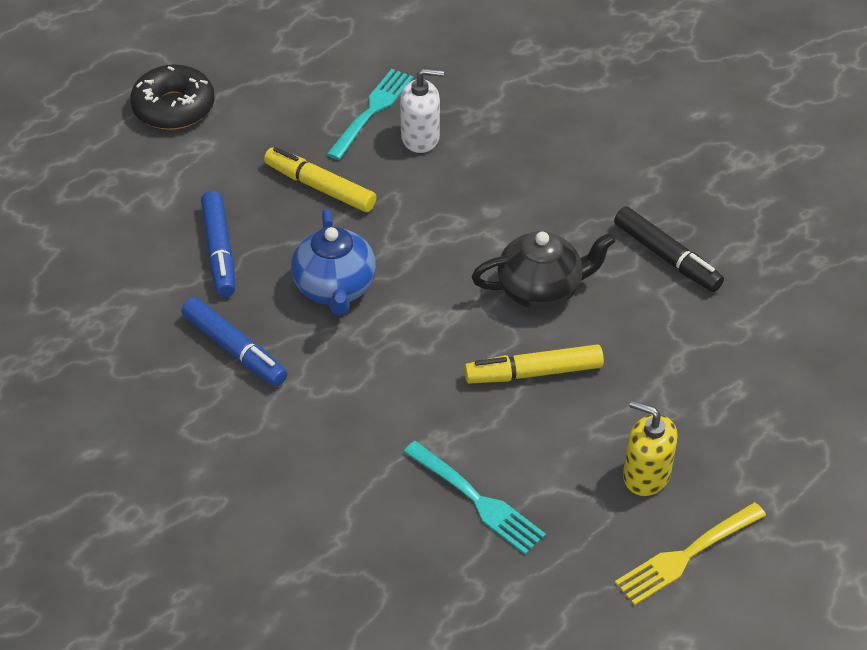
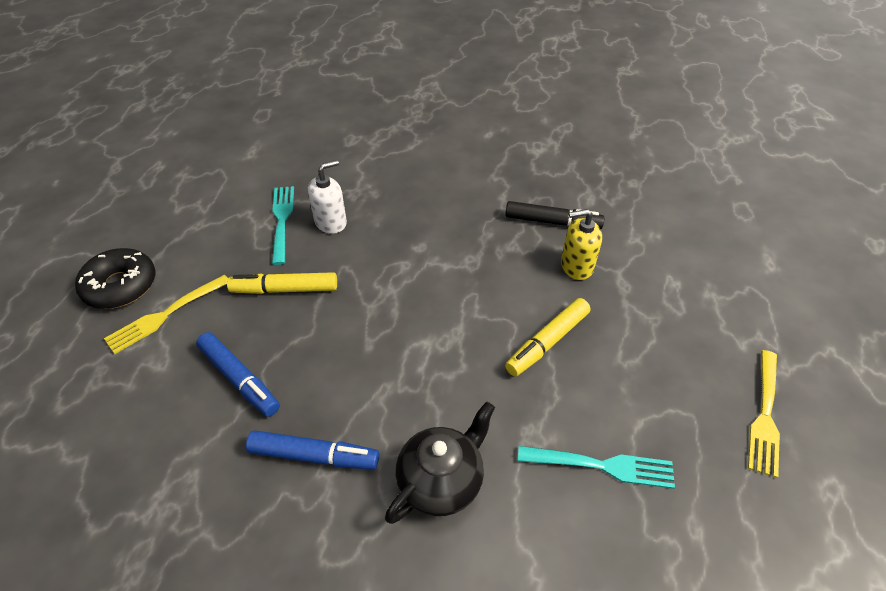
camera: 35 degrees left, 0 degrees up
blue teapot [291,209,376,316] -> none
black teapot [472,231,616,309] -> black teapot moved to [385,402,495,524]
yellow soap dispenser [623,400,678,496] -> yellow soap dispenser moved to [561,209,602,280]
none -> yellow fork [104,275,228,354]

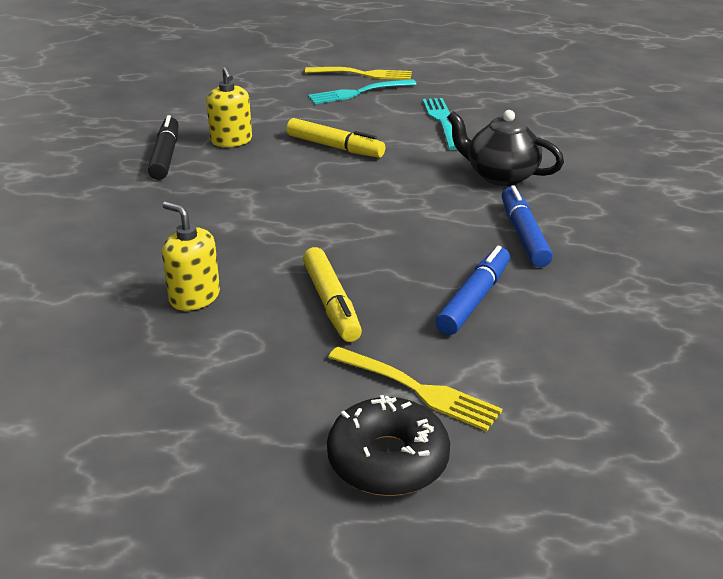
camera: 105 degrees left, 15 degrees down
turquoise fork [272,186,294,265] -> turquoise fork moved to [308,79,416,104]
white soap dispenser [308,160,347,234] -> yellow soap dispenser [162,201,220,311]

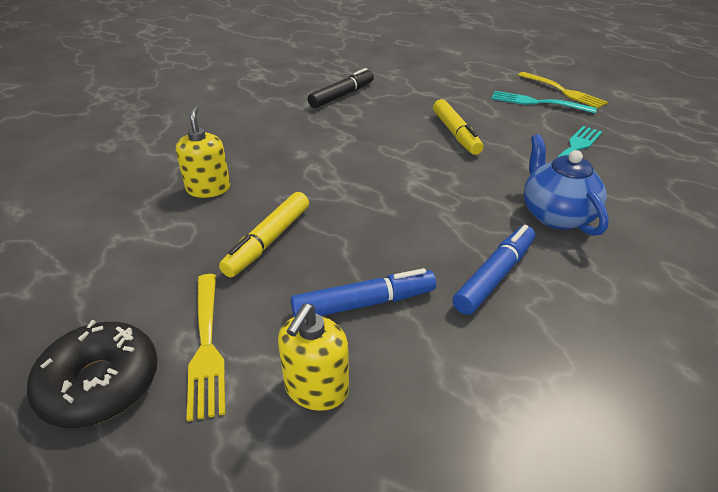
camera: 45 degrees right, 5 degrees up
yellow soap dispenser [206,66,252,147] -> yellow soap dispenser moved to [278,303,349,411]
black teapot [447,110,564,186] -> blue teapot [524,134,609,236]

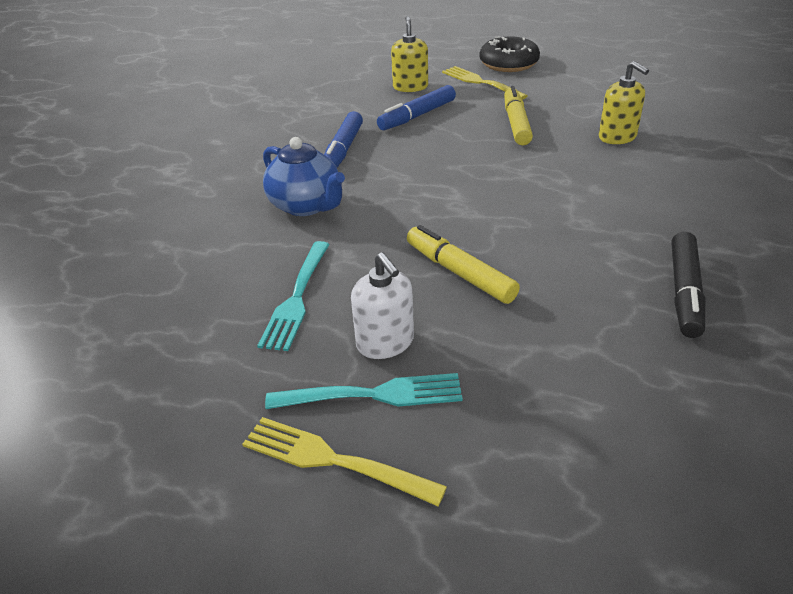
camera: 155 degrees right, 0 degrees up
none -> white soap dispenser [351,252,414,359]

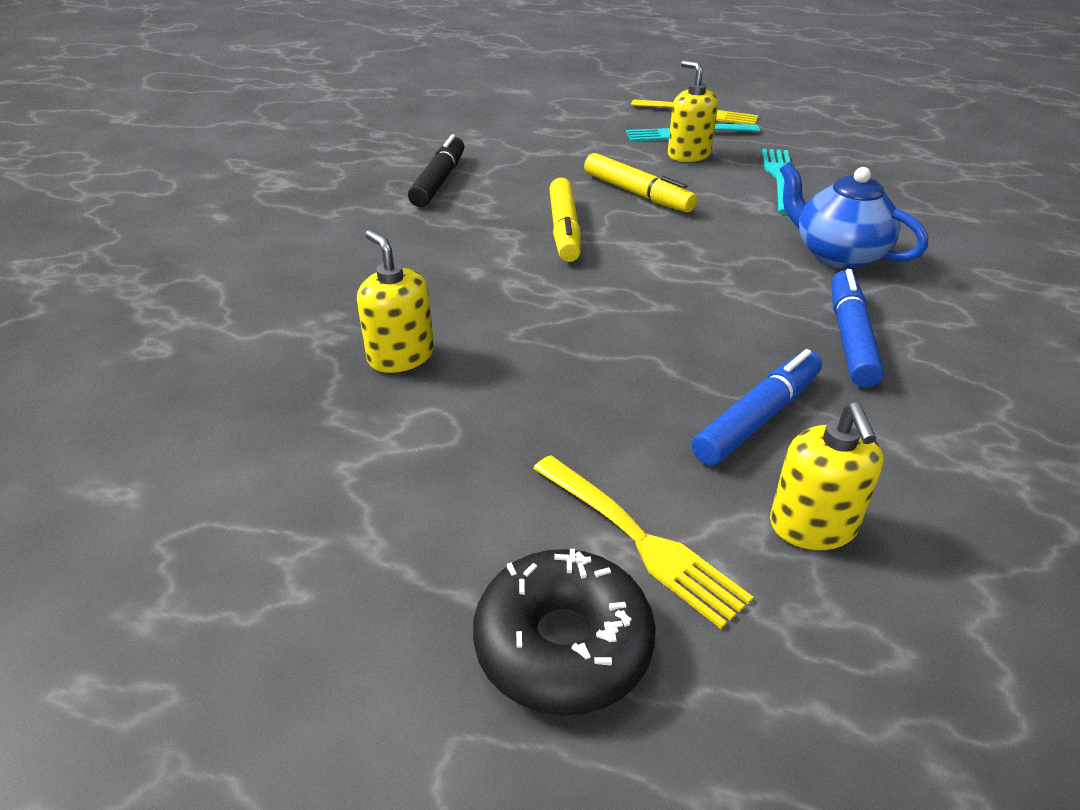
camera: 175 degrees right, 0 degrees up
white soap dispenser [351,252,414,359] -> yellow soap dispenser [668,60,718,162]
yellow marker [504,86,533,145] -> yellow marker moved to [549,178,581,262]

